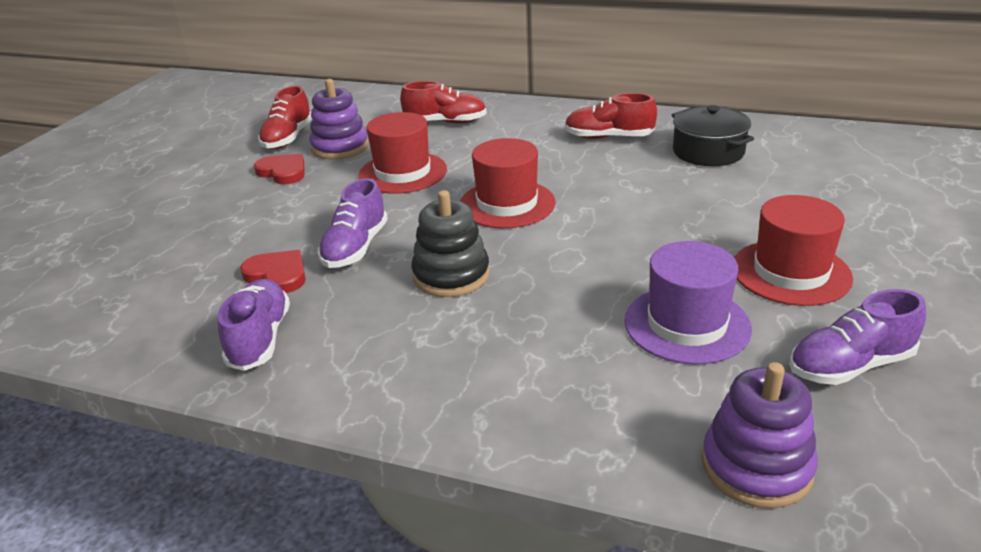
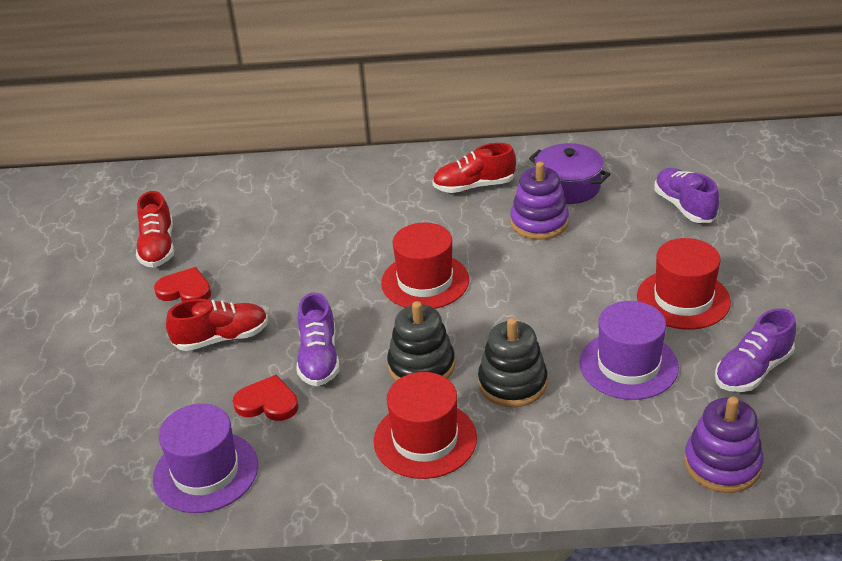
camera: 20 degrees left, 5 degrees up
purple shoe [218,279,290,371] -> purple shoe moved to [654,168,719,223]
purple stacking toy [309,79,369,159] -> purple stacking toy moved to [510,162,569,240]
red hat [358,112,447,194] -> red hat moved to [374,372,477,479]
red shoe [400,81,487,124] -> red shoe moved to [166,299,268,351]
black pot [672,105,754,166] -> purple pot [529,143,610,204]
none -> purple hat [153,404,258,513]
none -> black stacking toy [478,318,547,407]

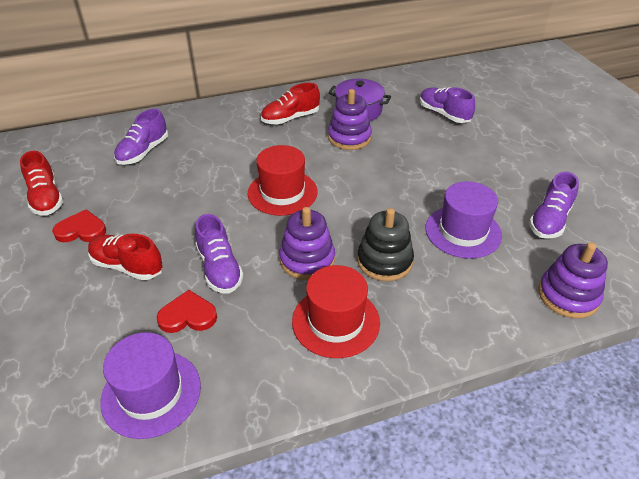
camera: 20 degrees left, 5 degrees up
red shoe [166,299,268,351] -> red shoe turned 120 degrees counterclockwise [88,234,163,280]
black stacking toy [387,301,455,381] -> purple stacking toy [279,207,335,280]
red hat [637,238,731,330] -> none
none -> purple shoe [114,109,168,165]

